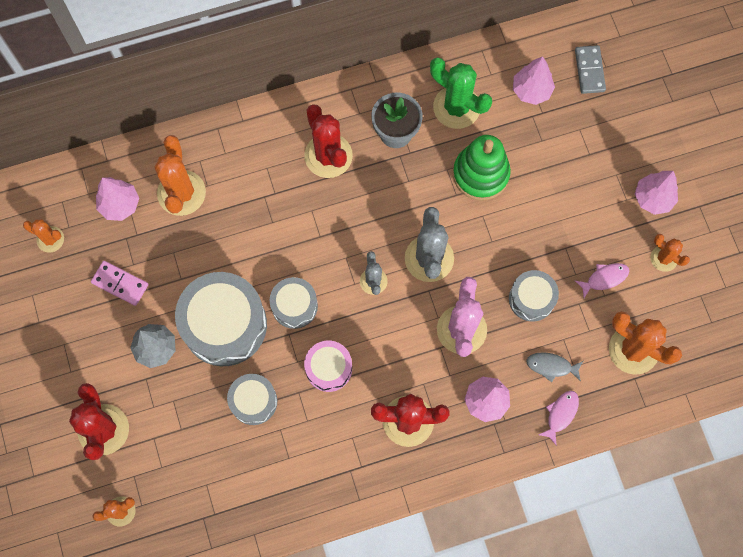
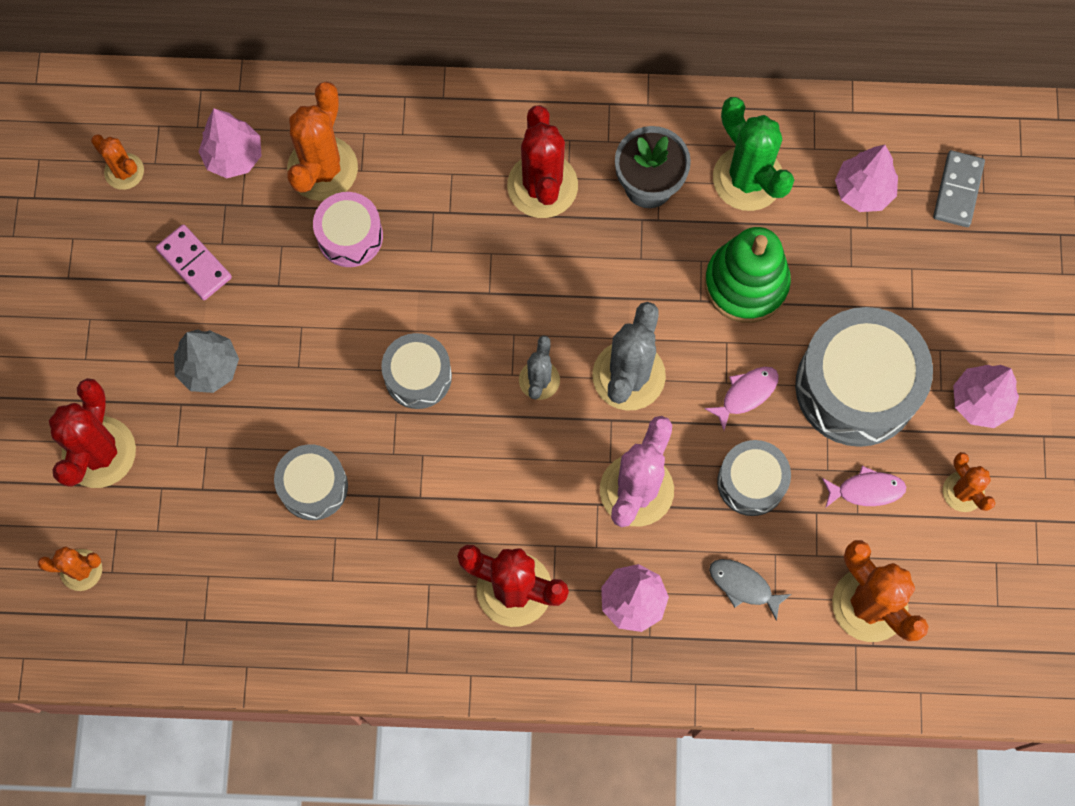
camera: 20 degrees right, 0 degrees up
grey drum [175,272,267,366] -> grey drum moved to [795,307,933,447]
pink drum [304,341,352,392] -> pink drum moved to [313,192,383,267]
pink fish [539,391,579,446] -> pink fish moved to [704,367,779,430]

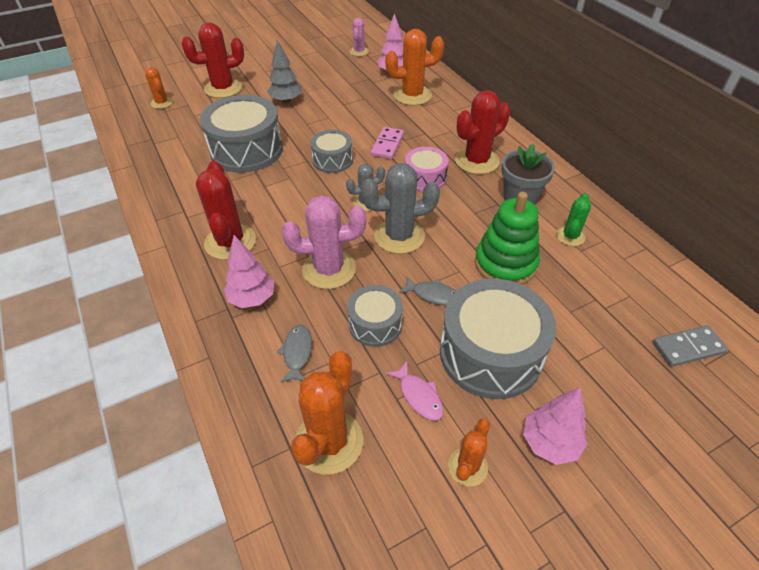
camera: 60 degrees right, 25 degrees down
orange cactus [91,134,144,190] -> pink cactus [350,18,369,56]
pink domino [156,224,232,300] -> pink domino moved to [371,127,404,159]
grey drum [274,444,348,520] -> grey drum [200,95,283,173], size x1.82
pink drum [313,192,383,267] -> pink drum moved to [405,147,448,192]
pink fish [704,367,779,430] -> grey fish [399,276,456,306]
green cactus [713,97,794,211] -> green cactus [556,193,591,246], size x0.56
pink tree [835,145,898,212] -> none

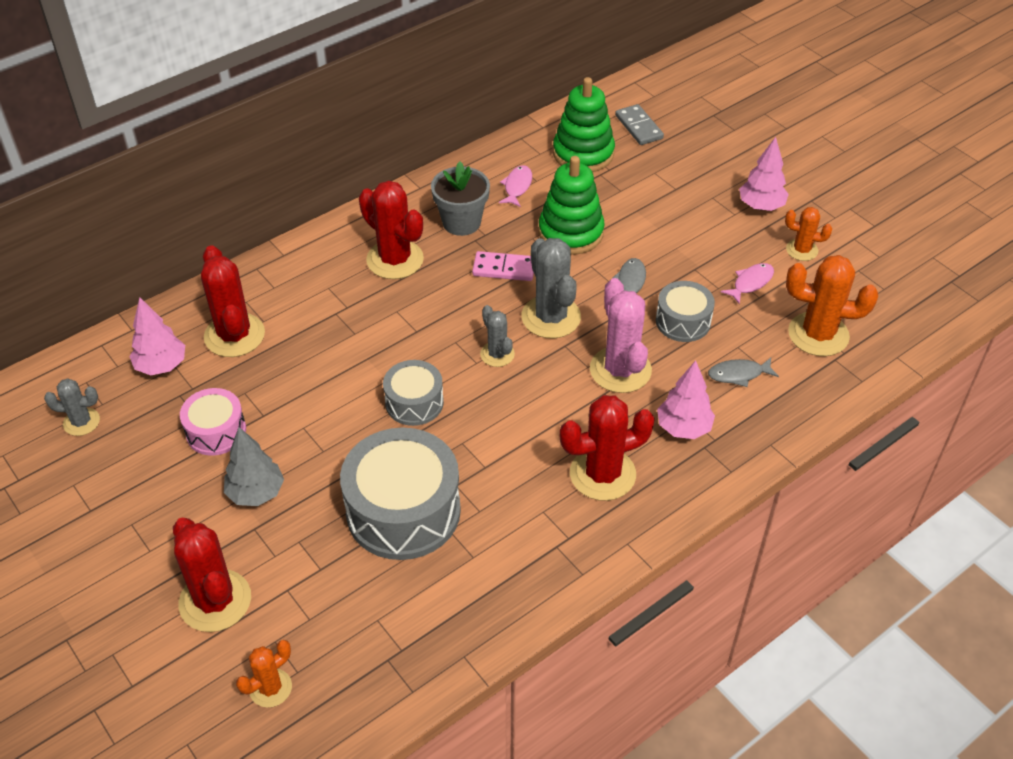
camera: 100 degrees left, 0 degrees up
pink cactus [350,18,369,56] -> grey cactus [44,378,100,436]
pink domino [371,127,404,159] -> pink domino moved to [472,251,534,281]
orange cactus [385,29,444,106] -> red cactus [201,245,265,357]
pink drum [405,147,448,192] -> pink drum moved to [180,388,246,456]
grey drum [440,279,556,399] -> none
green cactus [556,193,591,246] -> pink fish [499,165,532,207]
none -> green stacking toy [553,77,615,172]

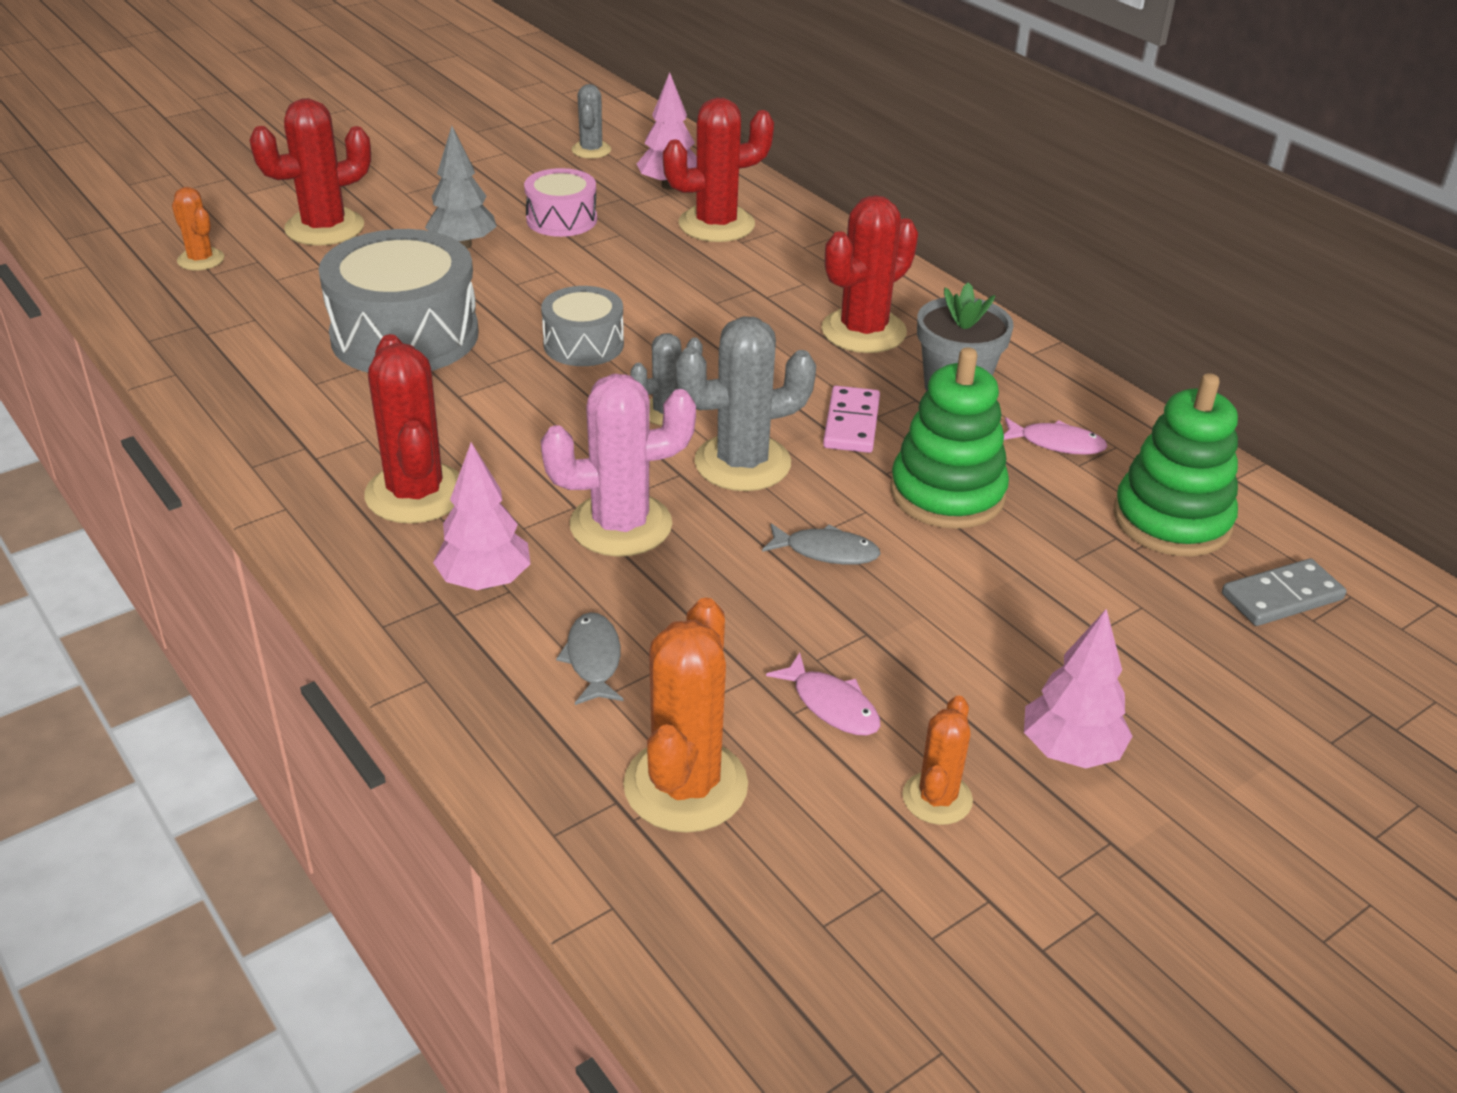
camera: 90 degrees right, 10 degrees down
grey drum [656,281,715,342] -> none

